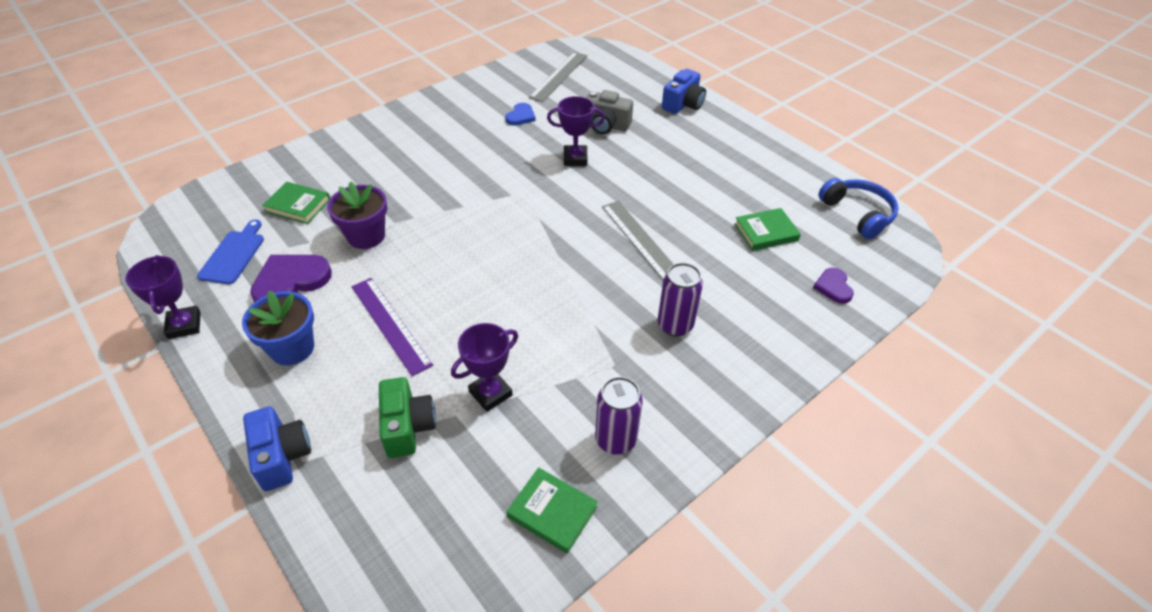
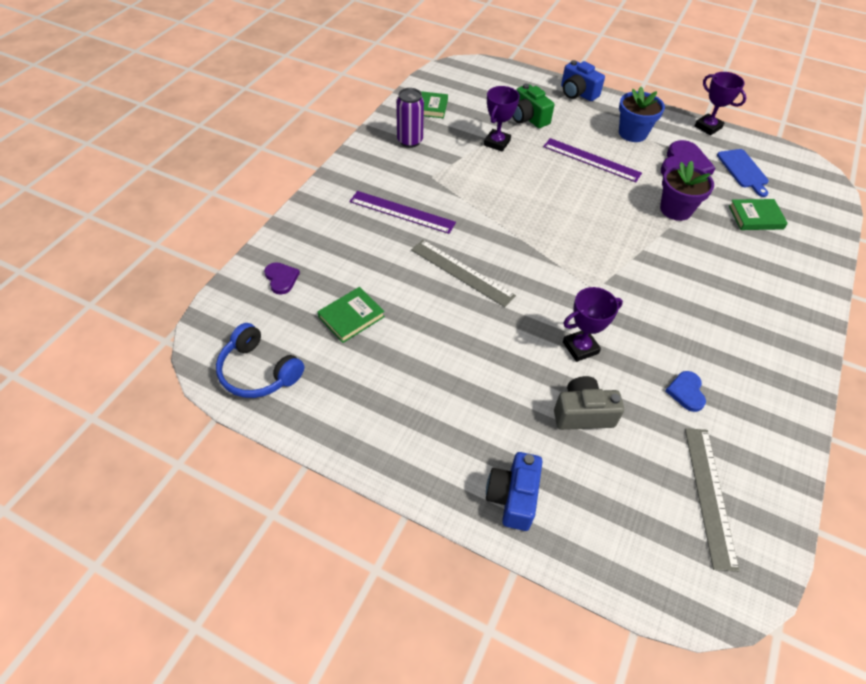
camera: 155 degrees right, 5 degrees up
purple can [658,263,703,337] -> purple ruler [349,191,456,234]

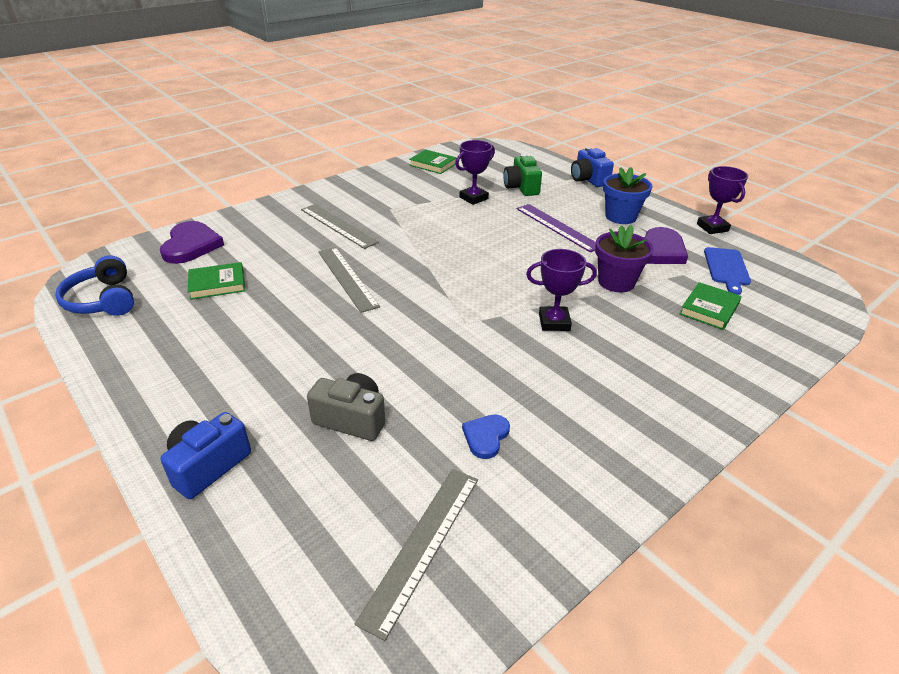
camera: 25 degrees right, 15 degrees down
purple heart [264,262,300,294] -> purple heart [160,221,224,264], size x1.79
purple ruler [349,191,456,234] -> grey ruler [301,204,379,249]
purple can [396,88,424,148] -> none
purple trophy [563,287,623,362] -> purple trophy moved to [526,249,597,331]
green book [729,199,788,230] -> green book turned 75 degrees counterclockwise [680,282,742,330]

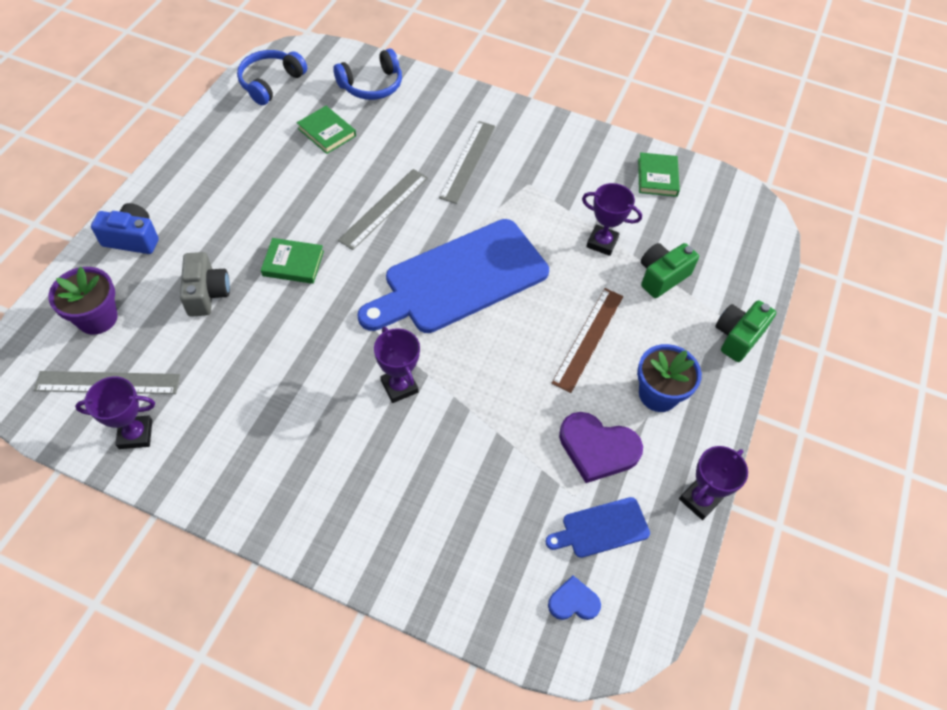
camera: 60 degrees right, 20 degrees up
purple heart [160,221,224,264] -> blue headphones [333,49,402,100]
blue heart [462,414,510,459] -> blue heart moved to [548,576,601,620]
purple ruler [517,204,596,252] -> brown ruler [551,288,623,393]
blue camera [571,147,614,187] -> green camera [715,300,776,362]
purple flower pot [595,225,654,292] -> purple flower pot moved to [48,267,118,335]
green book [680,282,742,330] -> green book moved to [261,238,324,284]
none -> purple trophy [75,377,155,449]
none -> blue cutting board [357,219,549,333]

